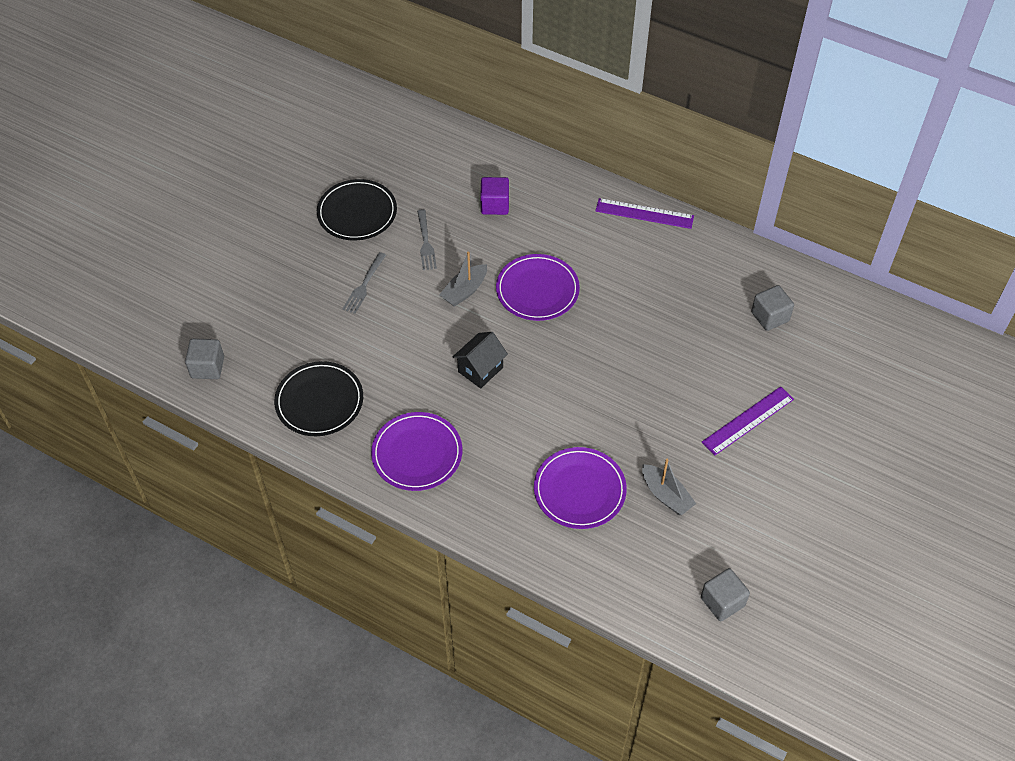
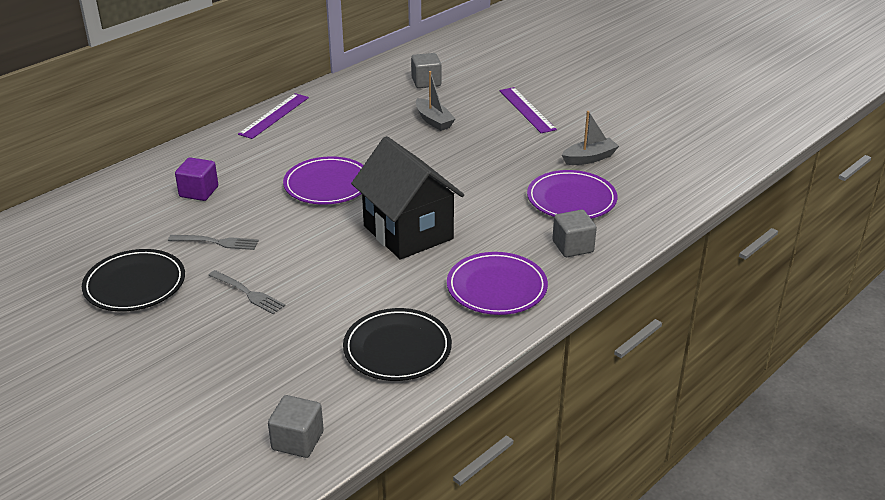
camera: 75 degrees left, 20 degrees down
grey boat [439,251,487,307] -> grey boat moved to [416,71,455,131]
black house [453,332,508,389] -> black house [351,136,464,260], size x1.91
grey cube [701,568,750,621] -> grey cube moved to [552,210,597,257]

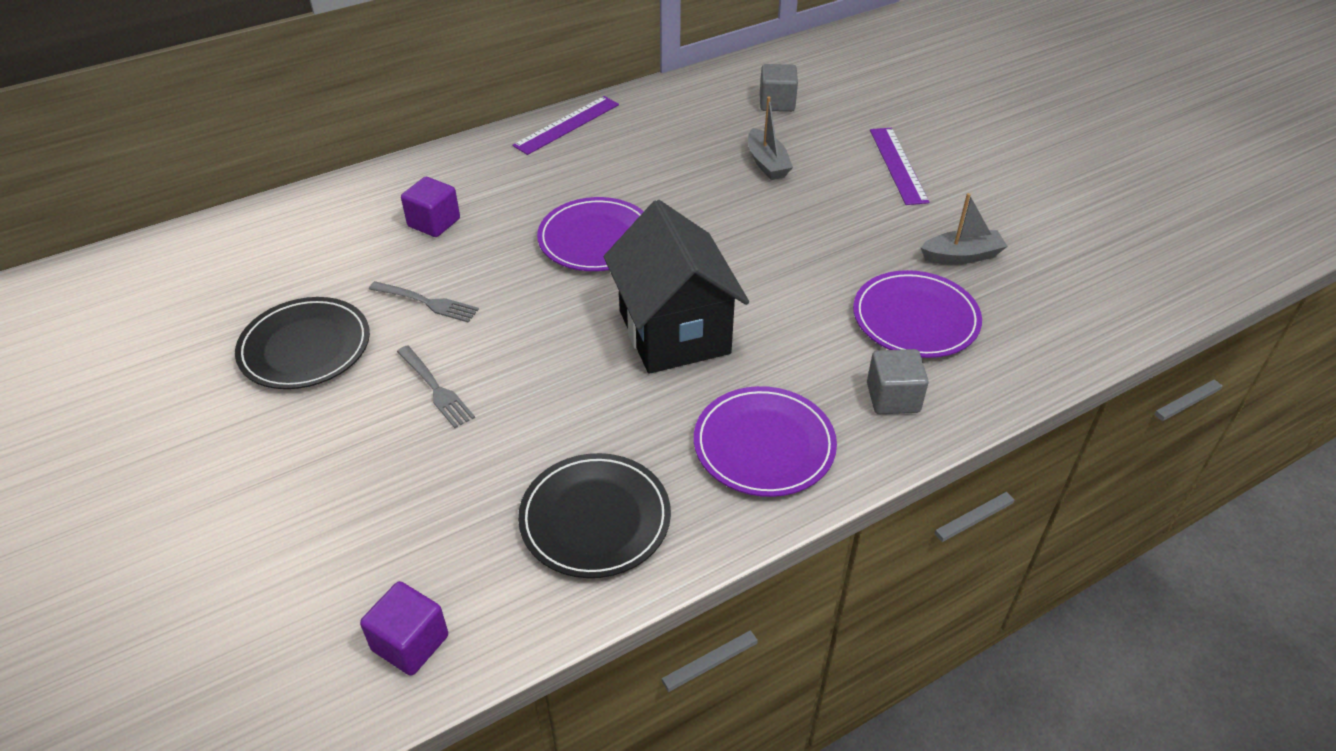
camera: 15 degrees right, 10 degrees up
grey cube [268,395,324,458] -> purple cube [360,581,448,676]

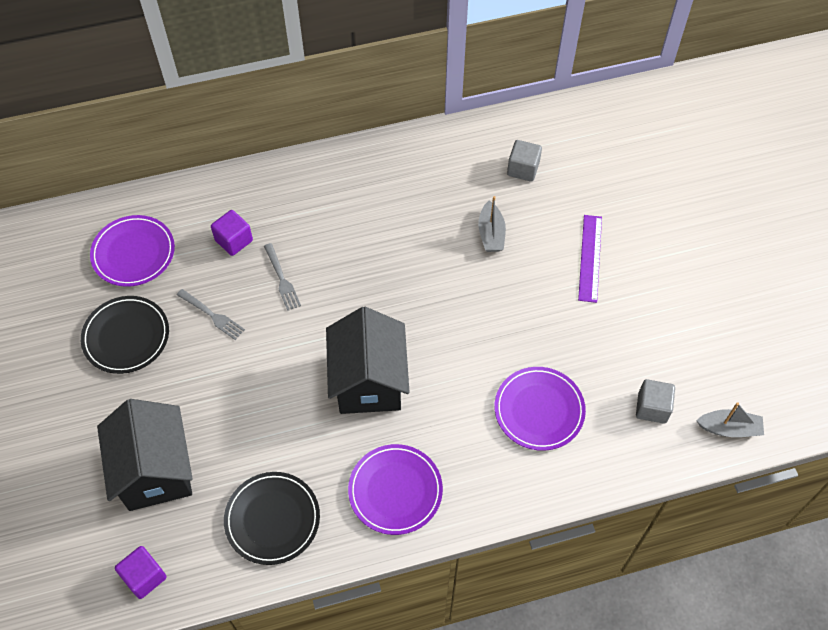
camera: 15 degrees right, 15 degrees up
grey fork [397,345,475,428] -> grey fork moved to [264,243,301,311]
purple ruler [513,96,619,155] -> none
purple plate [537,197,644,271] -> purple plate moved to [90,215,175,287]
grey cube [867,349,929,414] -> grey cube moved to [636,379,675,424]
grey boat [921,193,1008,265] -> grey boat moved to [696,402,764,437]
none -> black house [97,399,193,511]

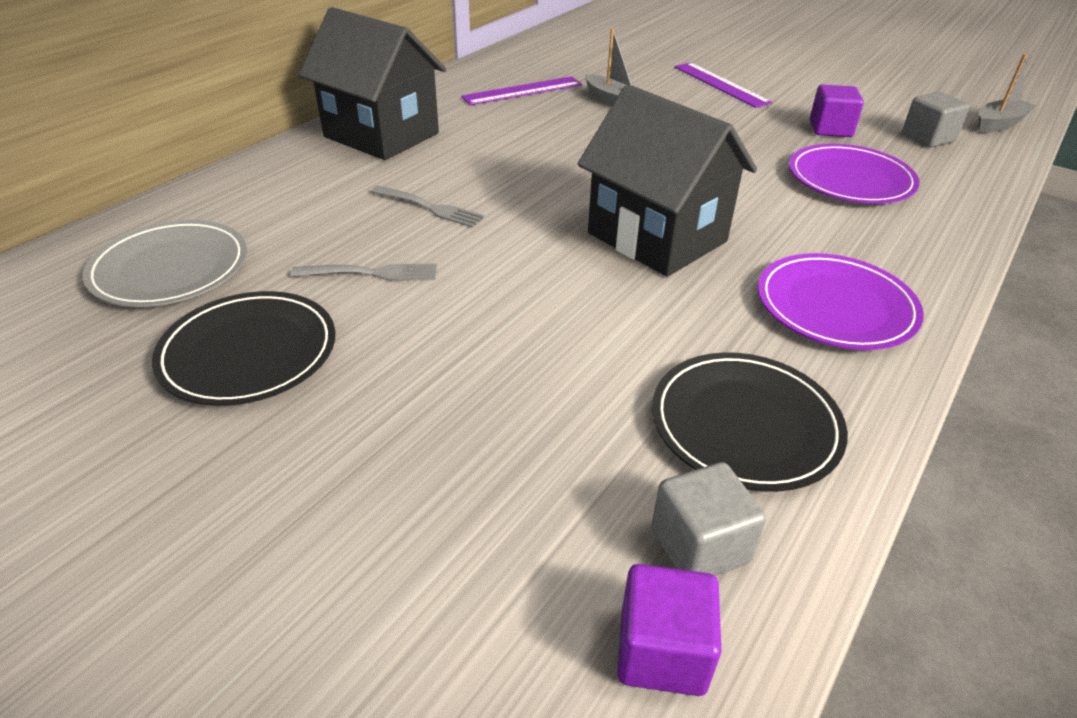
camera: 40 degrees left, 20 degrees down
purple plate [90,215,175,287] -> grey plate [83,220,247,307]
black house [97,399,193,511] -> black house moved to [299,7,446,160]
purple cube [211,210,253,256] -> purple cube moved to [810,85,864,137]
grey cube [507,140,542,182] -> grey cube moved to [652,462,766,576]
none -> purple ruler [461,76,582,105]

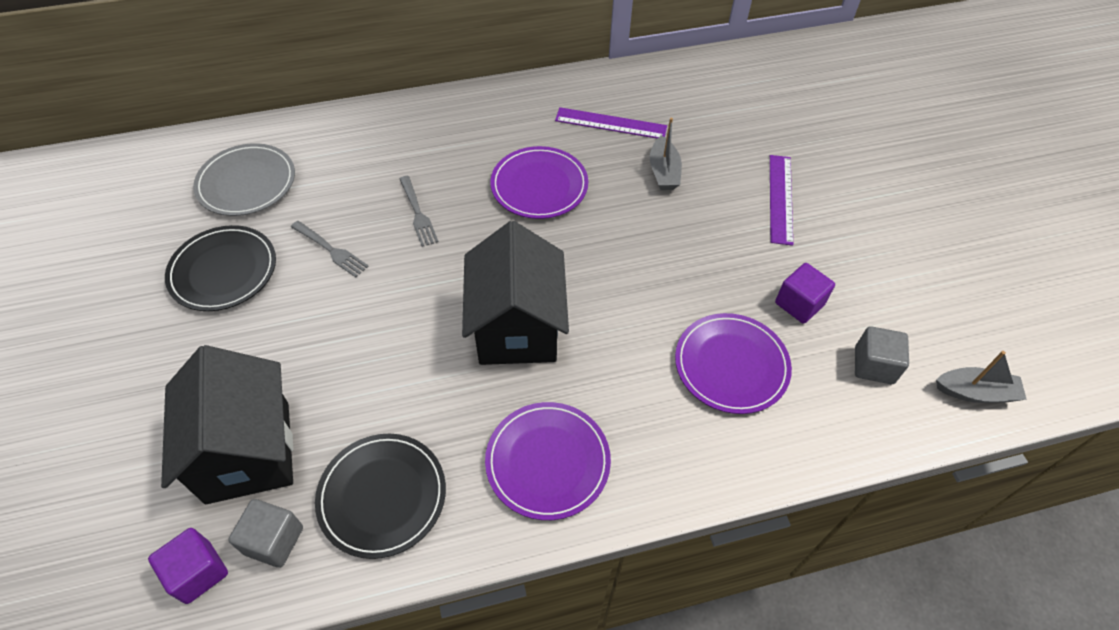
camera: 40 degrees right, 15 degrees up
black house [299,7,446,160] -> black house moved to [161,345,294,504]
none -> purple plate [490,146,588,219]

